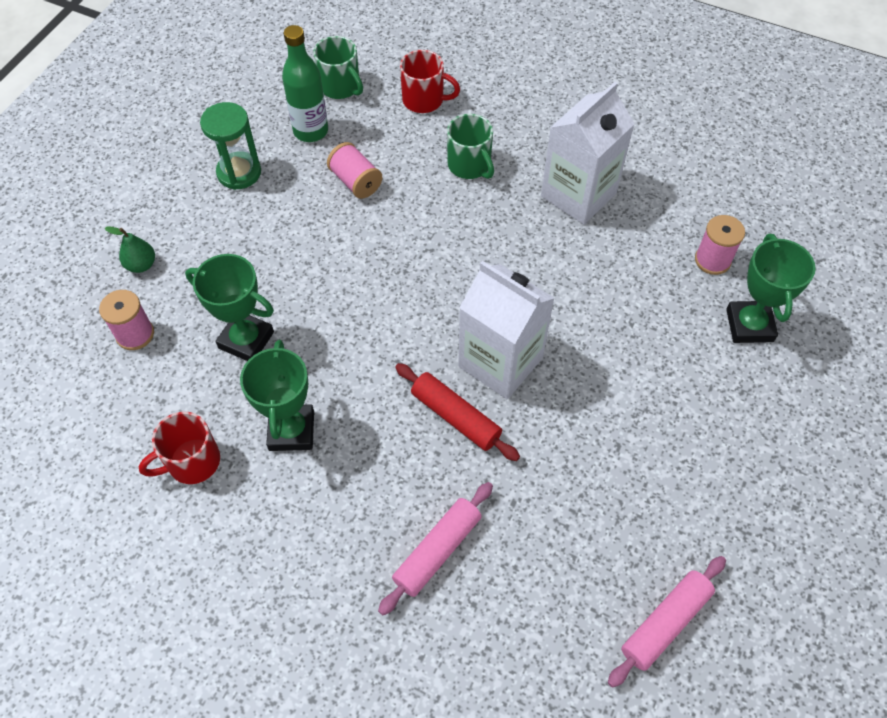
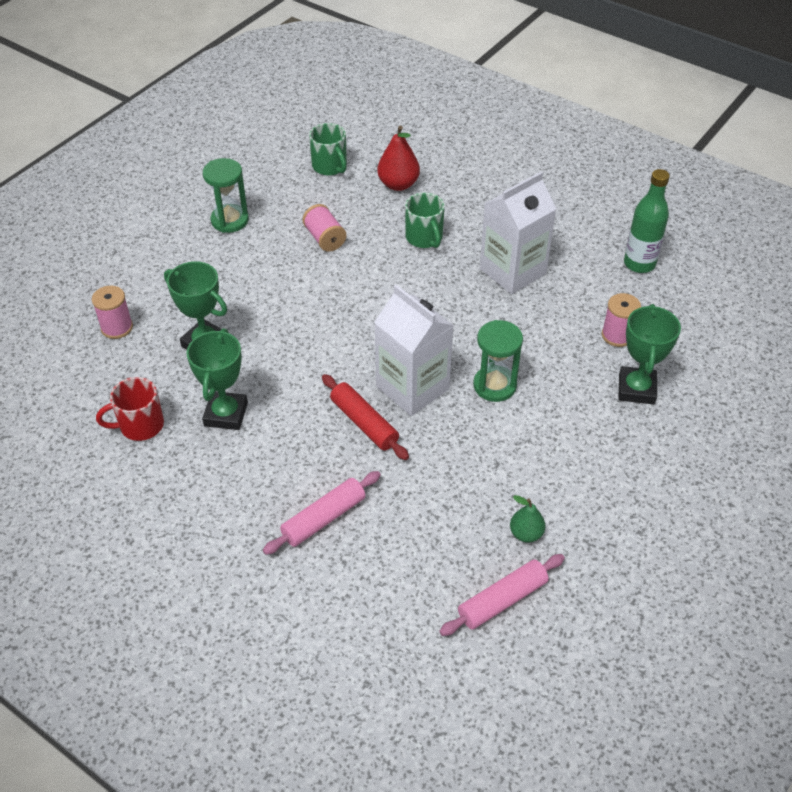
camera: 10 degrees right, 10 degrees down
green pear [105,227,155,273] -> green pear moved to [510,495,545,542]
green bottle [282,25,328,142] -> green bottle moved to [624,169,670,273]
red mug [400,50,460,113] -> red pear [377,125,420,191]
none -> green hourglass [473,320,523,402]

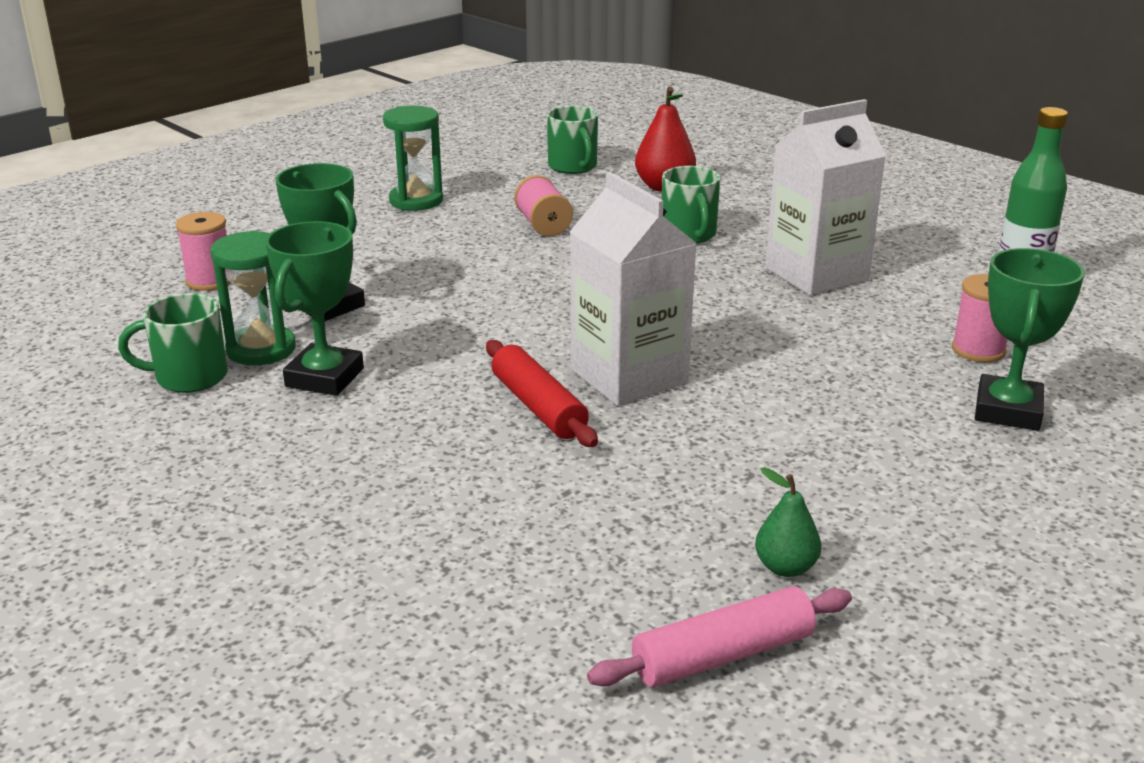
camera: 10 degrees right, 20 degrees down
red mug [96,377,164,441] -> green mug [118,293,228,393]
pink rolling pin [263,471,381,555] -> none
green hourglass [473,320,523,402] -> green hourglass moved to [210,230,296,366]

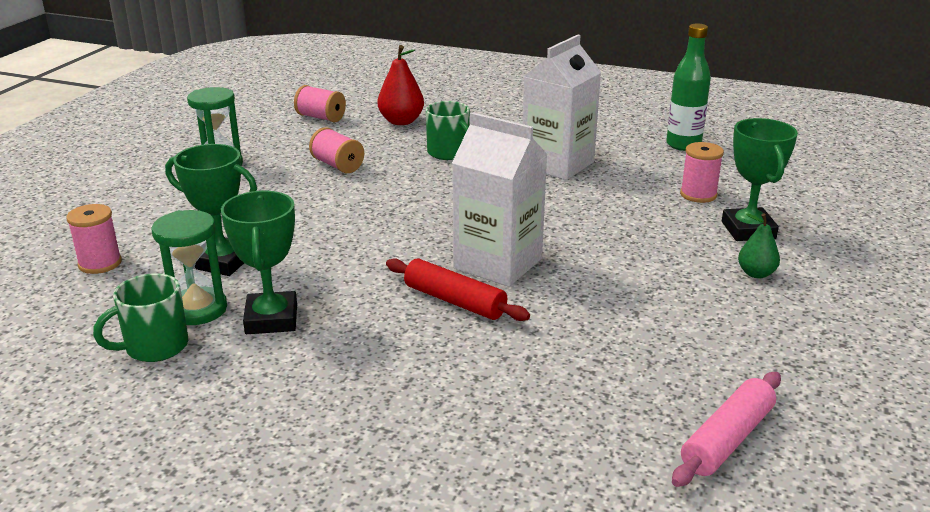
camera: 25 degrees left, 0 degrees up
green mug [547,106,598,174] -> pink spool [294,85,346,122]
green pear [755,467,821,577] -> green pear moved to [738,213,780,278]

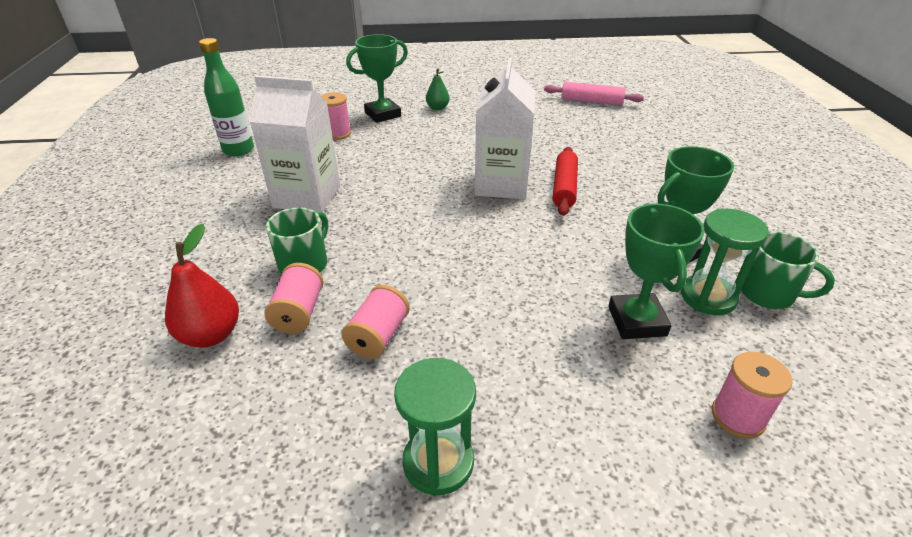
camera: 115 degrees left, 10 degrees up
pink spool [294,85,346,122] -> pink spool moved to [264,263,324,334]

